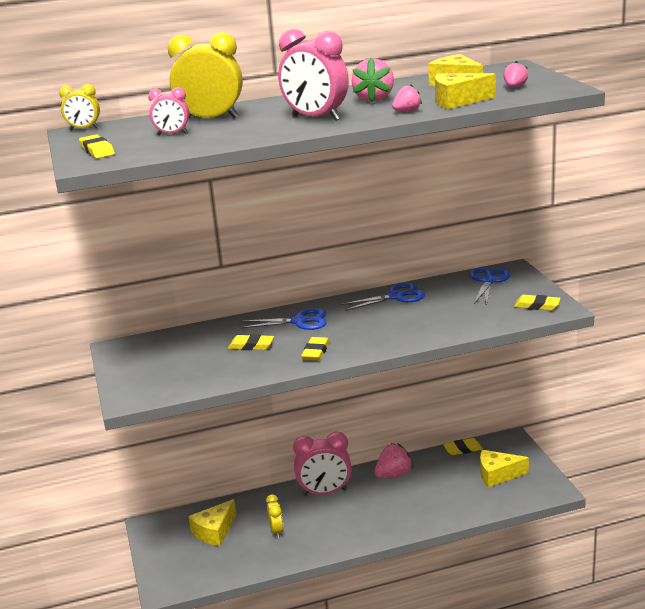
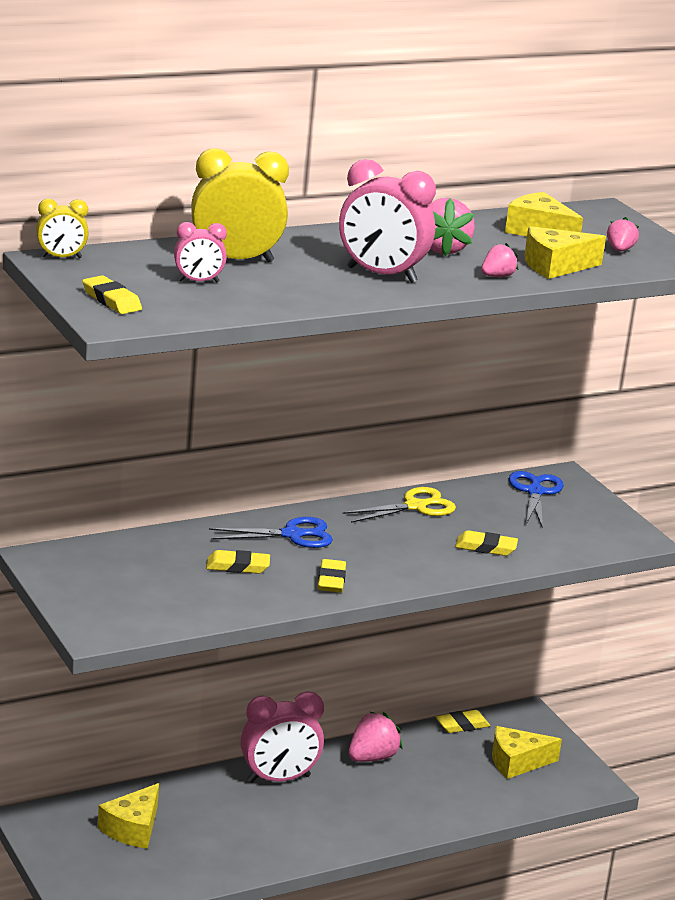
camera: 15 degrees left, 0 degrees up
yellow clock [266,495,284,539] -> none
blue scissors [340,283,425,311] -> yellow scissors [342,487,456,523]
yellow eraser [514,295,561,311] -> yellow eraser moved to [455,530,518,556]

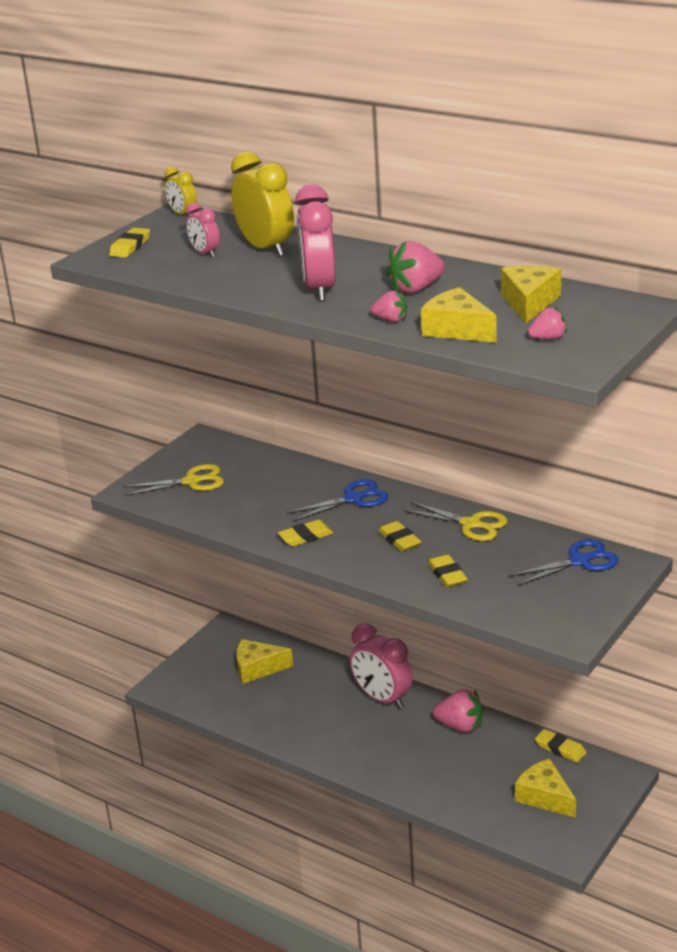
camera: 65 degrees right, 5 degrees up
yellow eraser [206,550,270,574] -> yellow eraser moved to [378,521,422,552]
blue scissors [209,517,333,548] -> blue scissors turned 75 degrees counterclockwise [286,479,388,521]
none -> yellow scissors [123,464,224,496]

